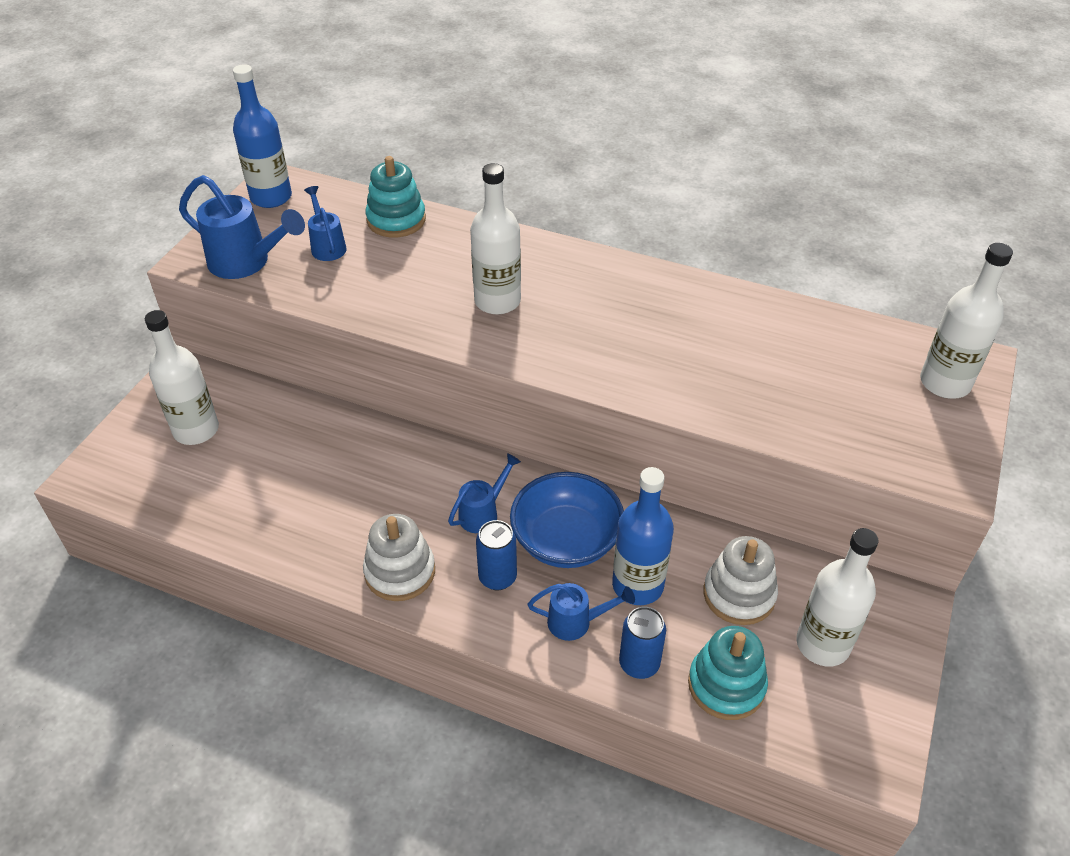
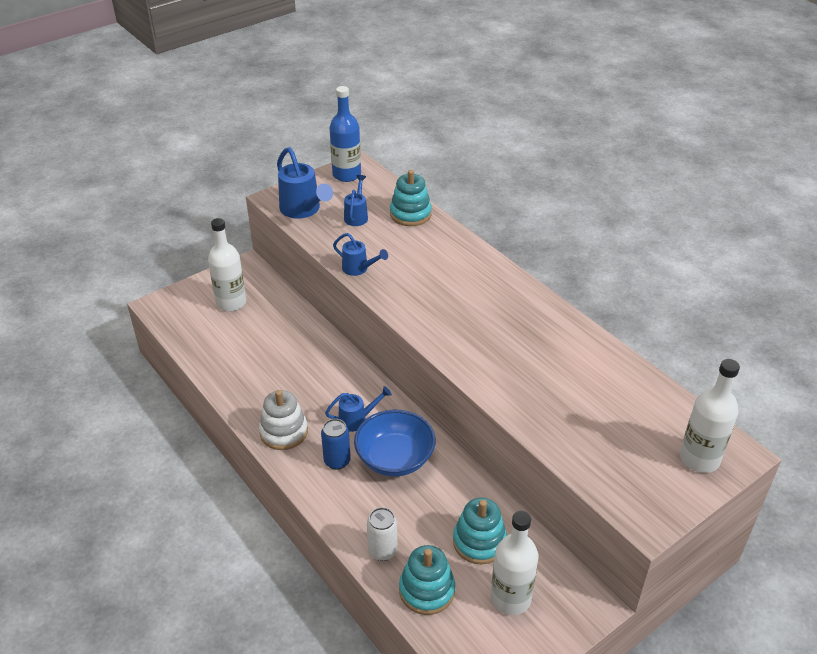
camera: 30 degrees right, 5 degrees down
white bottle [470,163,521,315] -> none
blue watering can [528,583,635,641] -> blue watering can moved to [333,233,388,276]
blue bottle [612,467,674,605] -> none
blue can [619,607,666,679] -> white can [367,507,397,561]
white stacking toy [703,536,778,625] -> turquoise stacking toy [453,498,507,564]

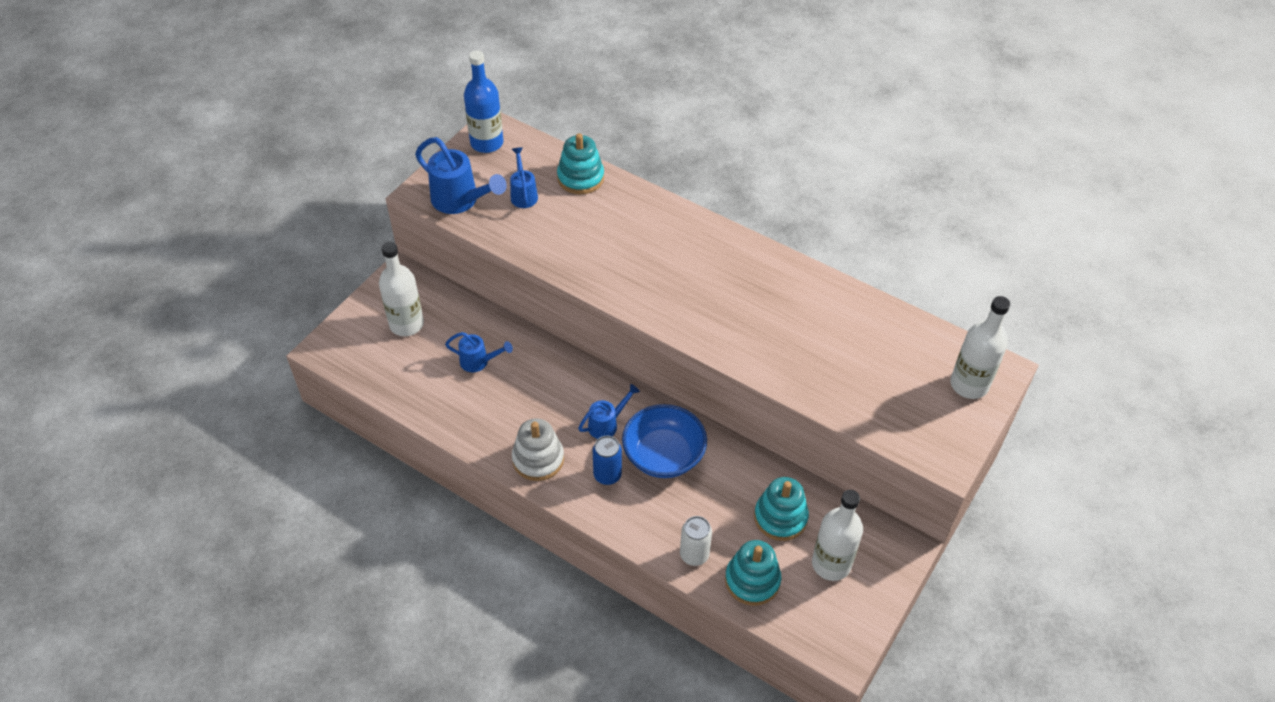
camera: 20 degrees left, 10 degrees up
blue watering can [333,233,388,276] -> blue watering can moved to [445,332,513,372]

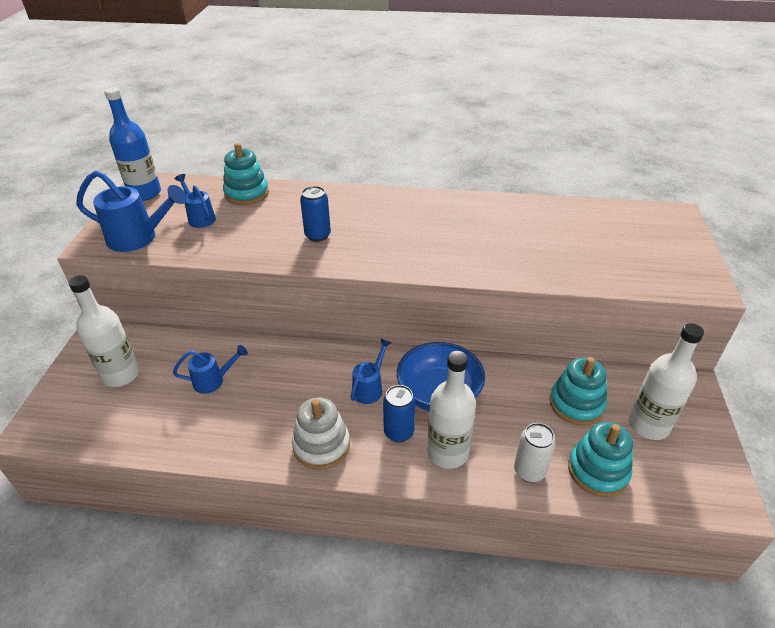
camera: 25 degrees left, 10 degrees down
white bottle [950,296,1010,399] -> white bottle moved to [427,351,476,469]
none -> blue can [300,186,331,242]

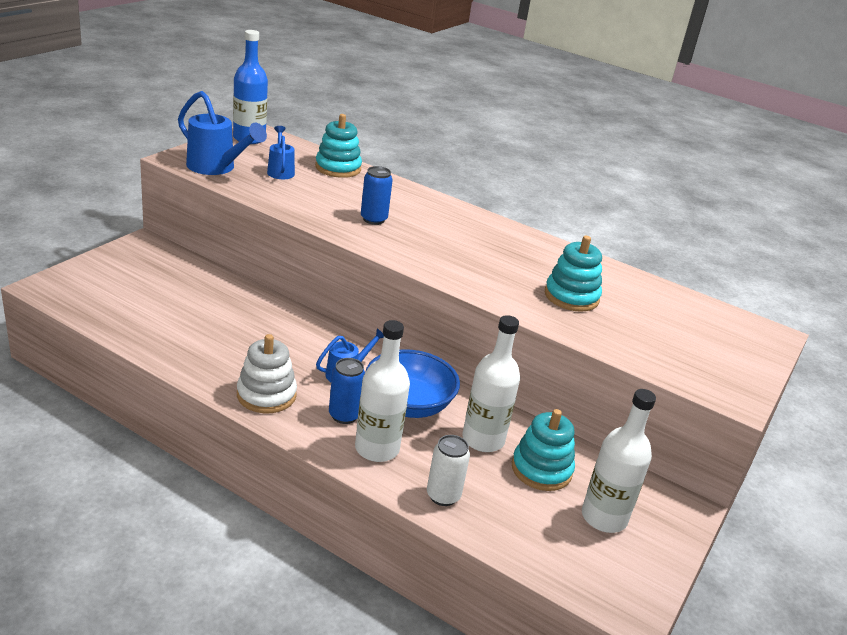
camera: 20 degrees right, 10 degrees down
white bottle [69,275,140,387] -> white bottle moved to [462,315,520,452]
blue watering can [173,345,248,394] -> none
turquoise stacking toy [568,422,633,497] -> turquoise stacking toy moved to [545,236,602,312]

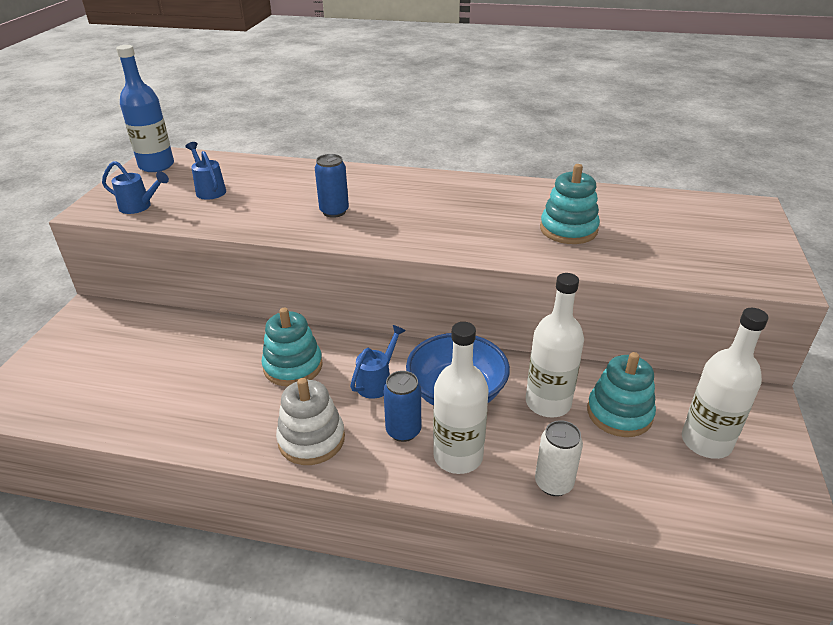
camera: 15 degrees left, 5 degrees up
blue watering can [178,91,267,175] -> blue watering can [102,161,169,214], size x0.59
turquoise stacking toy [315,114,362,178] -> turquoise stacking toy moved to [261,308,323,386]

